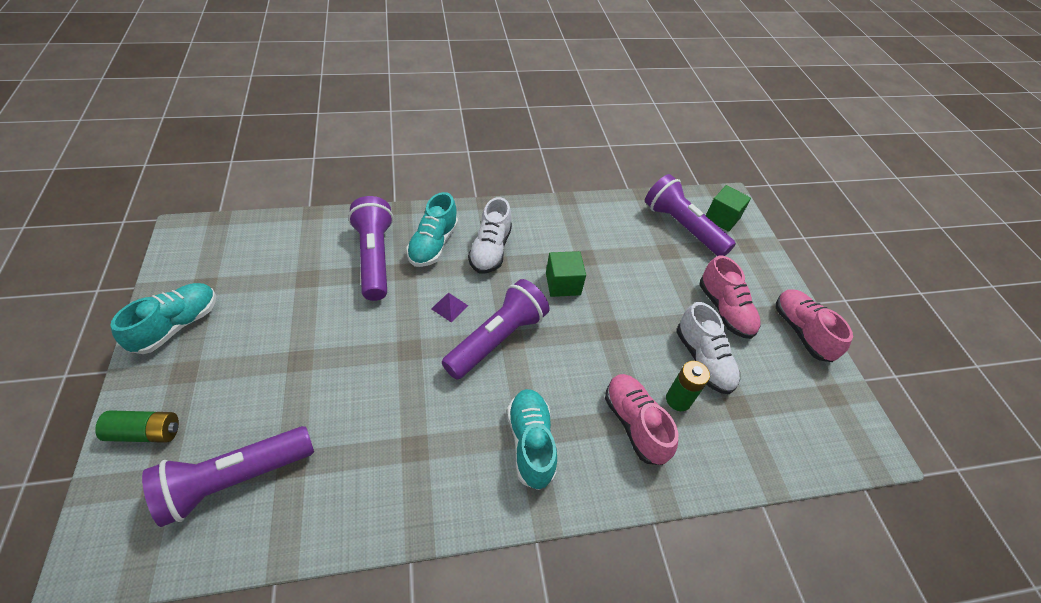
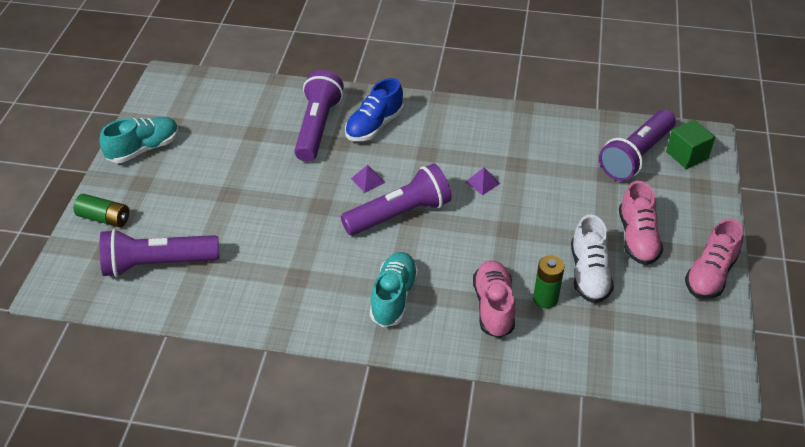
camera: 25 degrees right, 5 degrees down
turquoise shoe [406,192,458,267] -> blue shoe [345,78,403,141]
white shoe [468,197,512,273] -> none
green cube [546,251,586,297] -> purple pyramid [466,167,500,195]
purple flashlight [645,174,736,256] -> purple flashlight turned 120 degrees counterclockwise [599,110,676,181]
pink shoe [776,290,853,362] -> pink shoe turned 150 degrees counterclockwise [685,218,744,299]

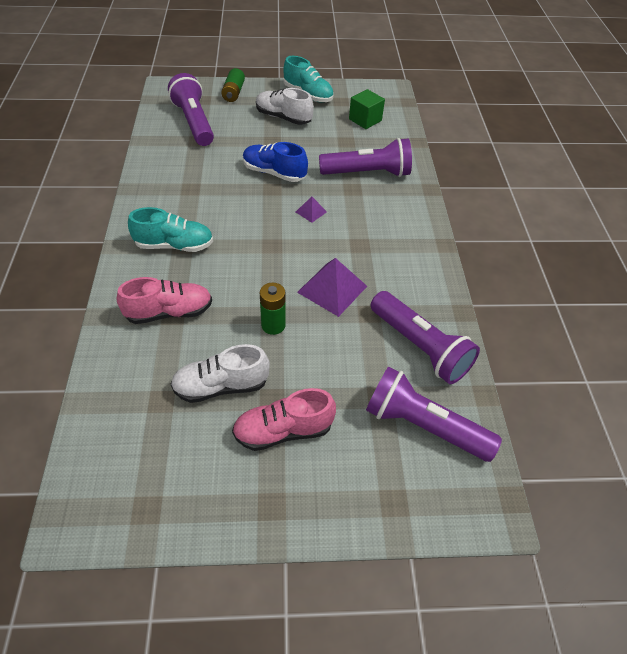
camera: 75 degrees right, 5 degrees up
purple flashlight [341,164,452,235] -> purple flashlight moved to [371,291,480,384]
blue shoe [345,78,403,141] -> blue shoe moved to [243,142,308,182]
purple pyramid [466,167,500,195] -> purple pyramid [297,258,367,317], size x1.99
green battery [533,255,565,308] -> green battery moved to [260,283,286,335]
green cube [666,120,715,169] -> green cube moved to [349,89,385,129]
pink shoe [685,218,744,299] -> none
none -> white shoe [256,88,314,125]

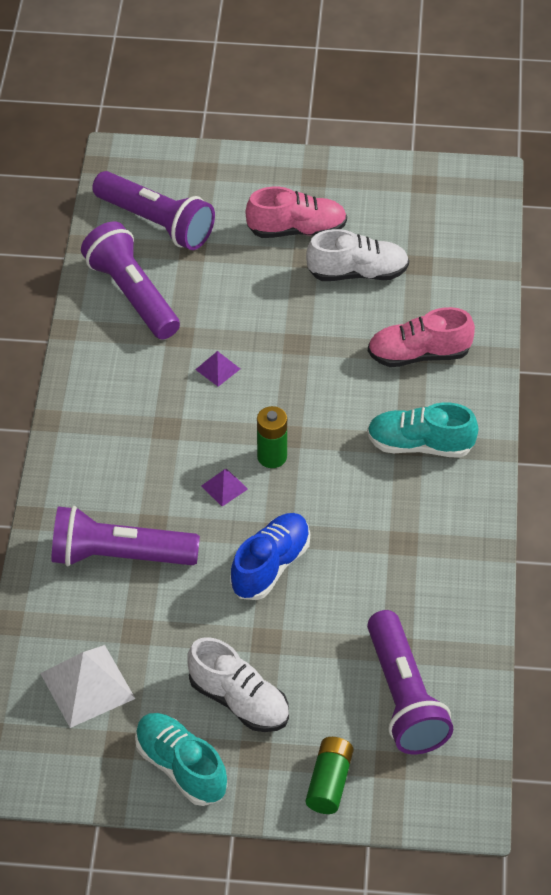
camera: 170 degrees left, 0 degrees up
blue shoe [243,142,308,182] -> blue shoe turned 90 degrees counterclockwise [230,513,310,600]
green battery [260,283,286,335] -> green battery moved to [257,406,287,468]
purple pyramid [297,258,367,317] -> purple pyramid [195,351,240,387], size x0.50
green cube [349,89,385,129] -> white pyramid [40,645,135,728]

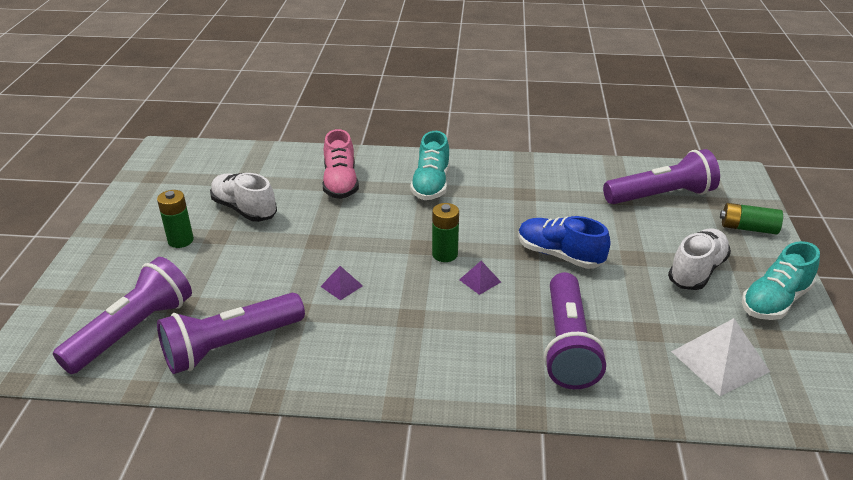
camera: 90 degrees left, 15 degrees down
pink shoe [246,187,347,238] -> green battery [157,190,194,248]
white shoe [306,229,409,281] -> white shoe turned 45 degrees counterclockwise [210,173,277,222]

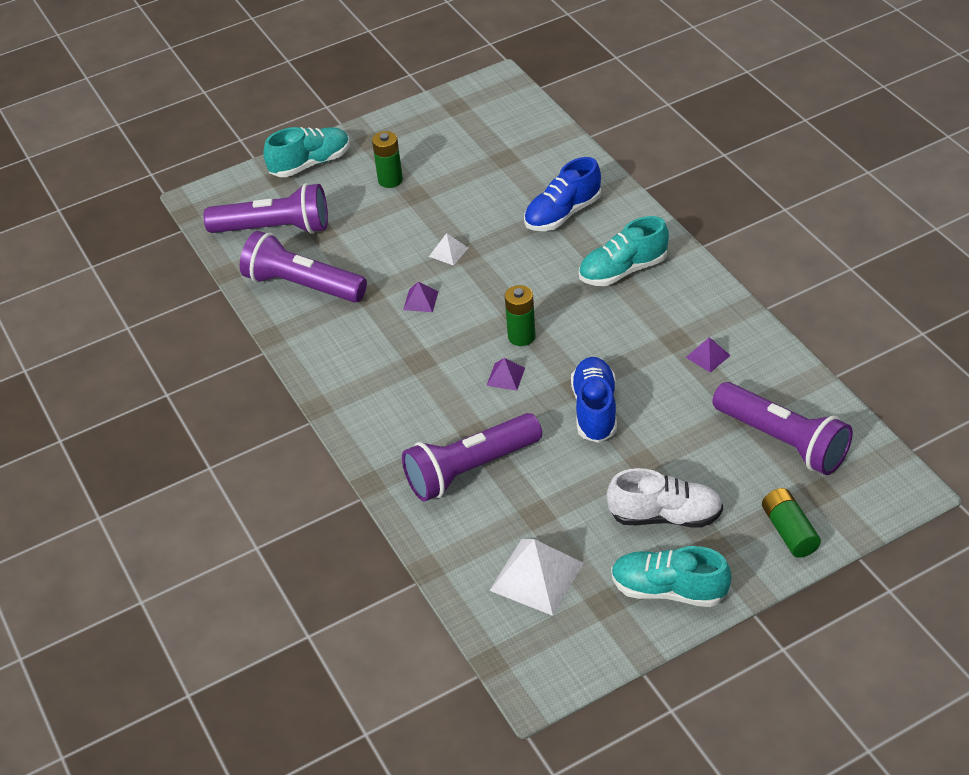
camera: 60 degrees right, 10 degrees up
white shoe [210,173,277,222] -> none
pink shoe [323,129,359,199] -> blue shoe [524,157,601,231]
none -> turquoise shoe [263,127,350,177]
none -> white pyramid [429,233,468,266]
none -> purple pyramid [686,337,731,373]

